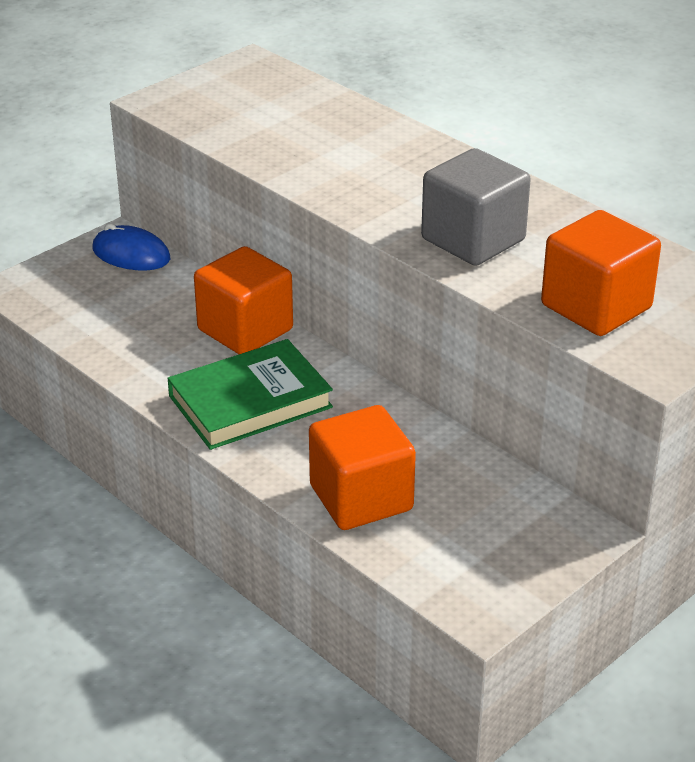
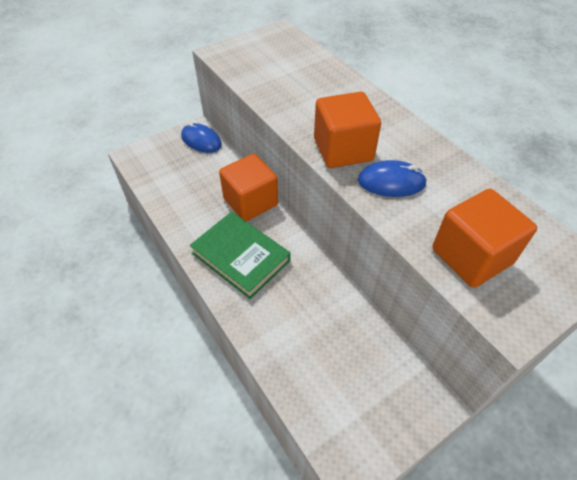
camera: 10 degrees right, 15 degrees up
green book [167,339,333,450] -> green book turned 60 degrees clockwise [190,212,291,299]
orange cube [309,405,416,530] -> orange cube moved to [314,92,381,168]
grey cube [421,148,531,266] -> blue mouse [358,160,427,197]

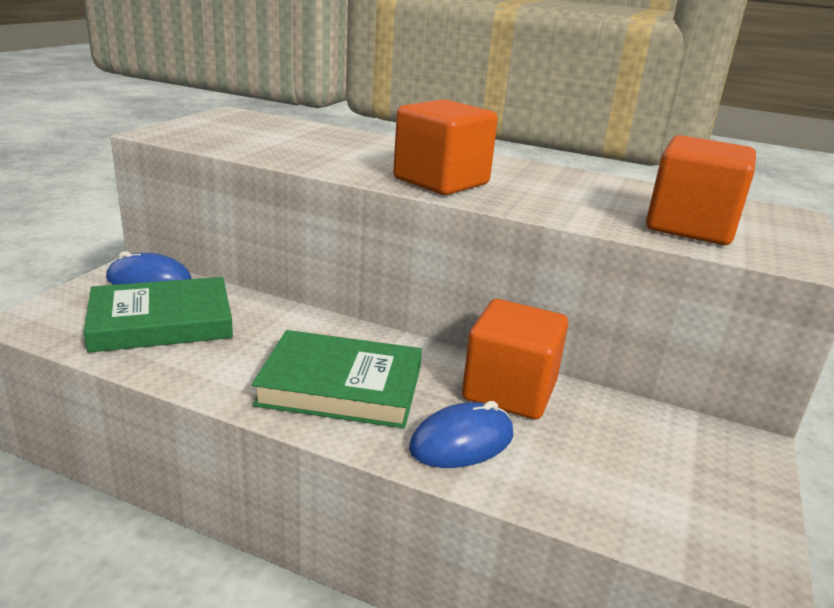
camera: 35 degrees left, 25 degrees down
orange cube [219,154,278,221] -> orange cube moved to [462,299,568,420]
blue mouse [358,160,427,197] -> blue mouse moved to [409,401,513,468]
none -> green book [84,277,233,353]

